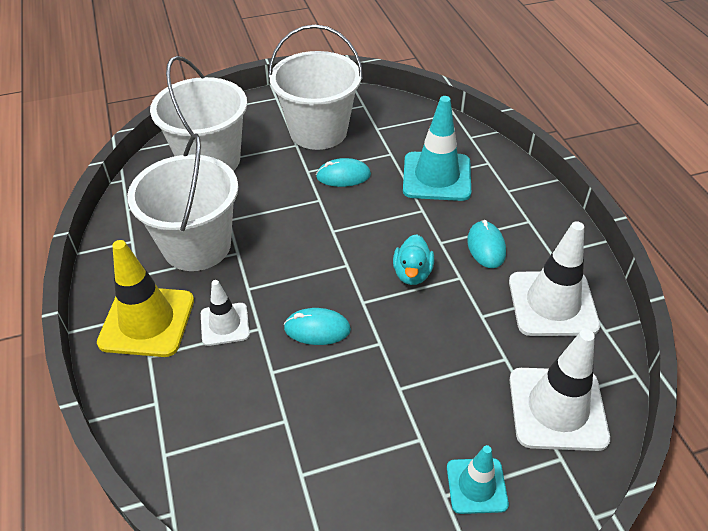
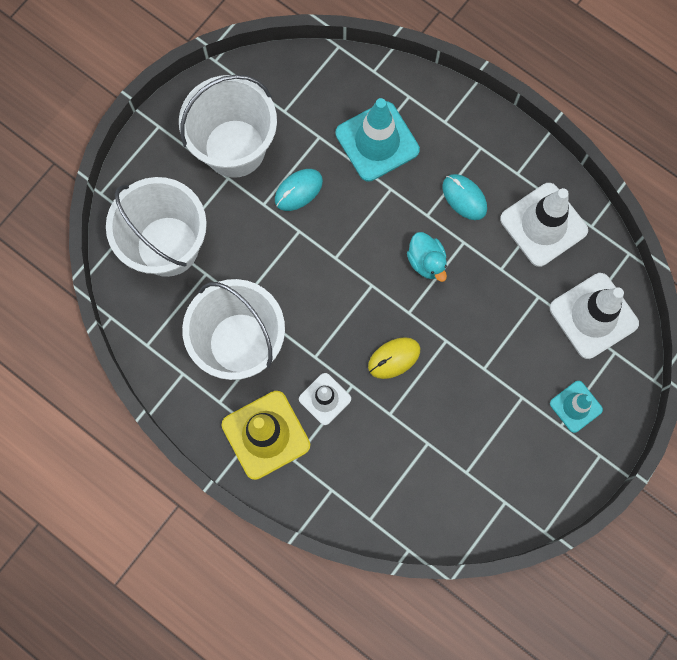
camera: 35 degrees left, 30 degrees up
turquoise mouse [284,308,351,345] -> yellow mouse [368,337,420,379]

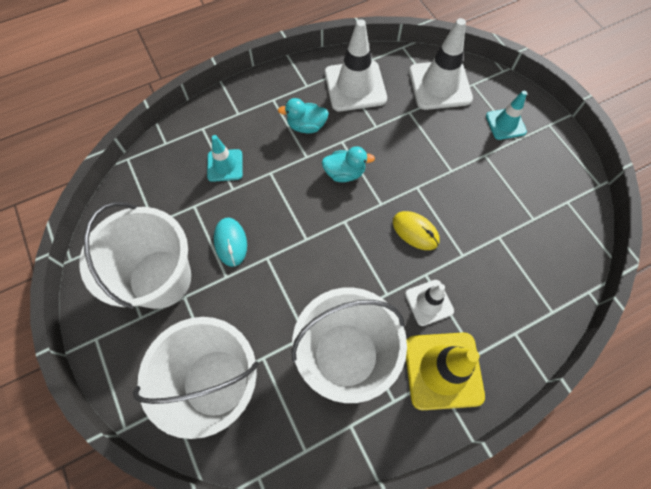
camera: 65 degrees left, 10 degrees down
turquoise traffic cone [335,98,420,182] -> turquoise traffic cone [207,135,243,182], size x0.58
yellow mouse [368,337,420,379] -> yellow mouse turned 45 degrees counterclockwise [393,211,440,250]
turquoise mouse [442,174,487,220] -> turquoise duck [278,98,329,133]

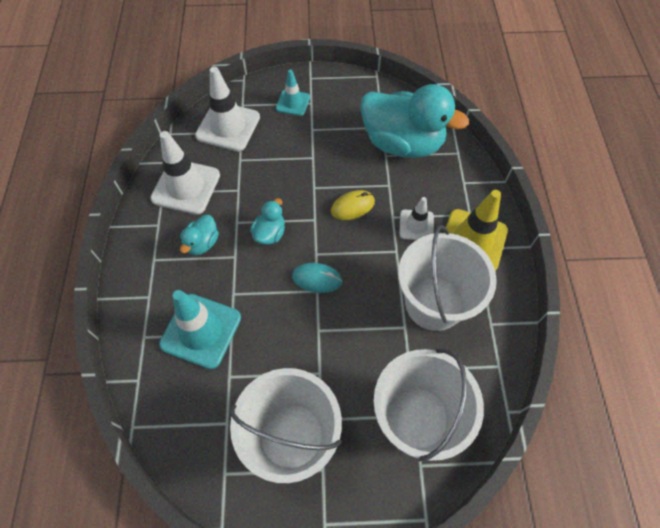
camera: 65 degrees left, 5 degrees down
turquoise traffic cone [207,135,243,182] -> turquoise traffic cone [159,290,241,369], size x1.73
turquoise mouse [214,218,247,267] -> turquoise mouse moved to [292,263,342,293]
none -> turquoise duck [360,84,469,158]

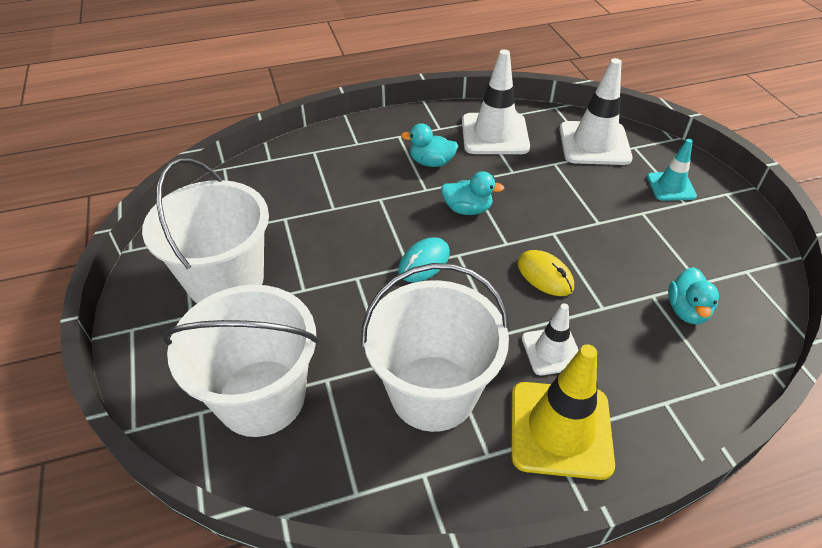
camera: 75 degrees right, 15 degrees down
turquoise traffic cone [159,290,241,369] -> none
turquoise mouse [292,263,342,293] -> turquoise mouse turned 45 degrees clockwise [398,237,450,282]
turquoise duck [360,84,469,158] -> turquoise duck [668,267,719,324], size x0.44

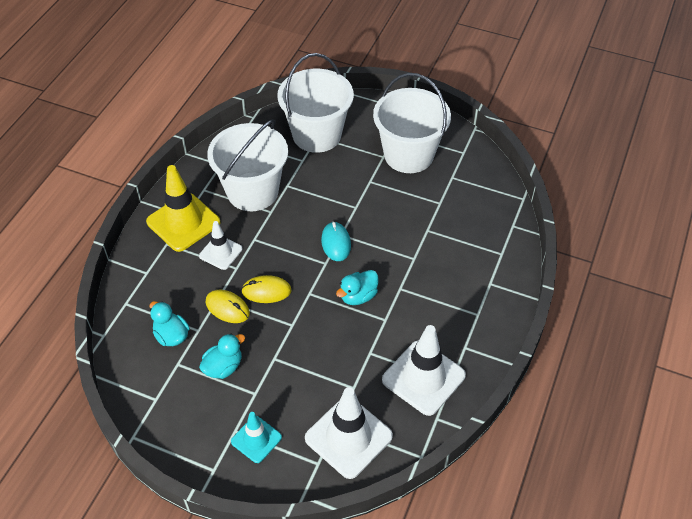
camera: 130 degrees right, 5 degrees up
turquoise duck [401,123,458,167] -> turquoise duck moved to [199,334,245,379]
none -> yellow mouse [206,290,250,323]

